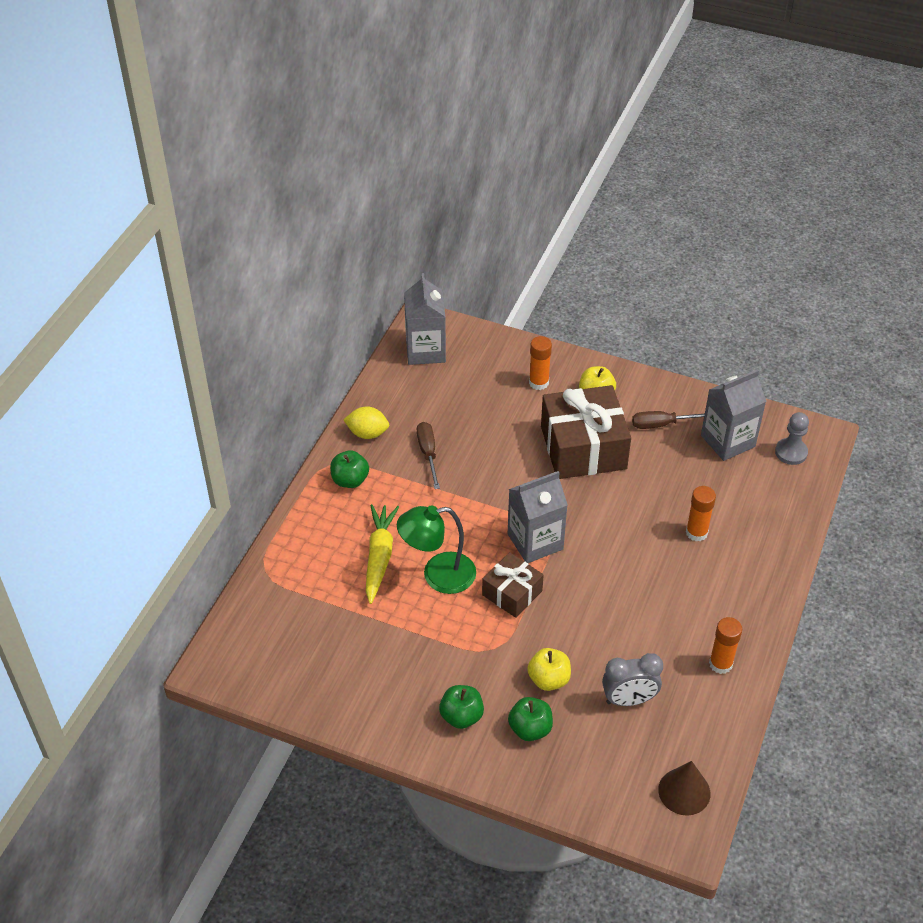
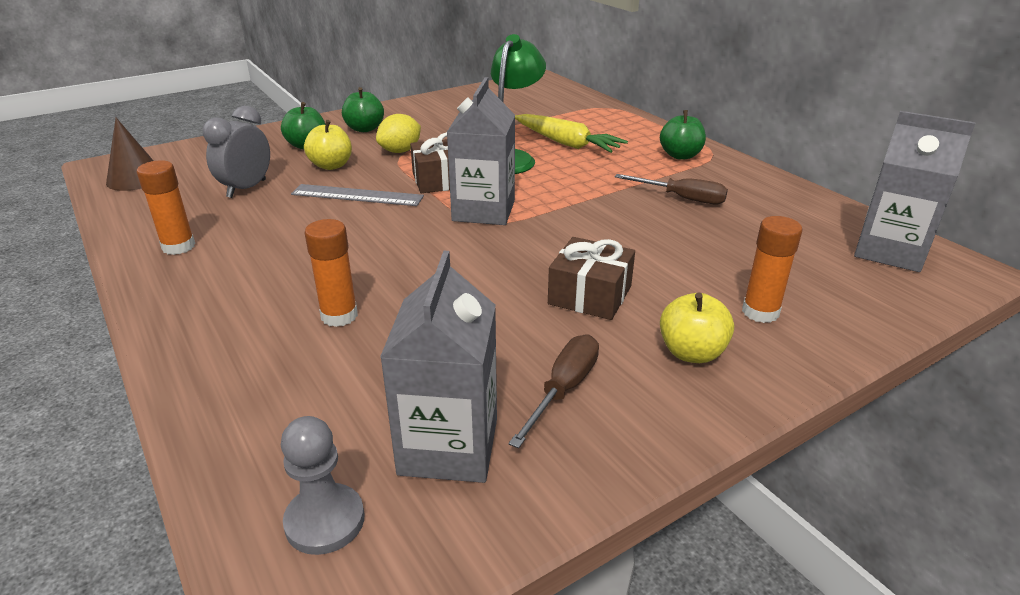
camera: 125 degrees right, 15 degrees down
yellow lemon [344,406,390,439] -> yellow lemon moved to [376,114,421,153]
brown gift [541,385,631,479] -> brown gift [548,237,635,320], size x0.55
none -> grey ruler [291,184,424,206]

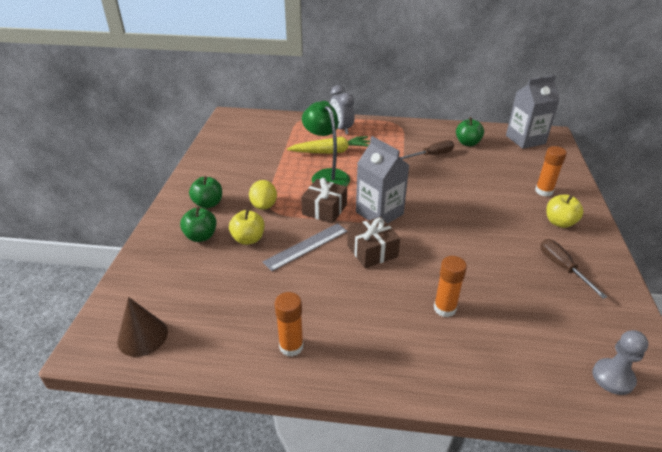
camera: 50 degrees left, 5 degrees up
grey clock [203,106,270,198] -> grey clock moved to [330,85,355,134]
grey carton [380,251,497,483] -> none
brown gift [548,237,635,320] -> brown gift moved to [347,217,400,268]
green apple [660,110,706,160] -> green apple moved to [456,117,484,146]

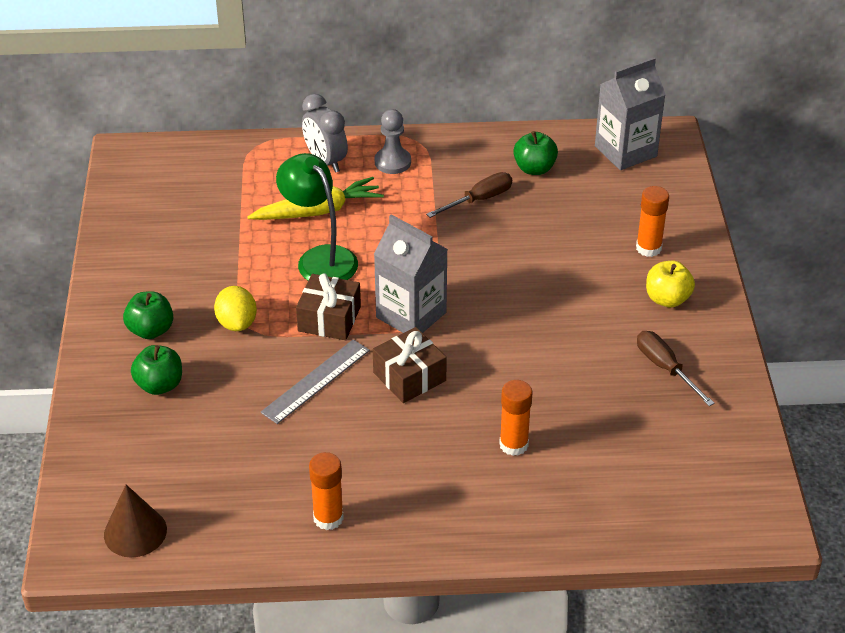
camera: 10 degrees left, 5 degrees up
yellow apple [229,209,265,245] -> none
grey pawn [592,330,649,395] -> grey pawn moved to [375,109,411,174]

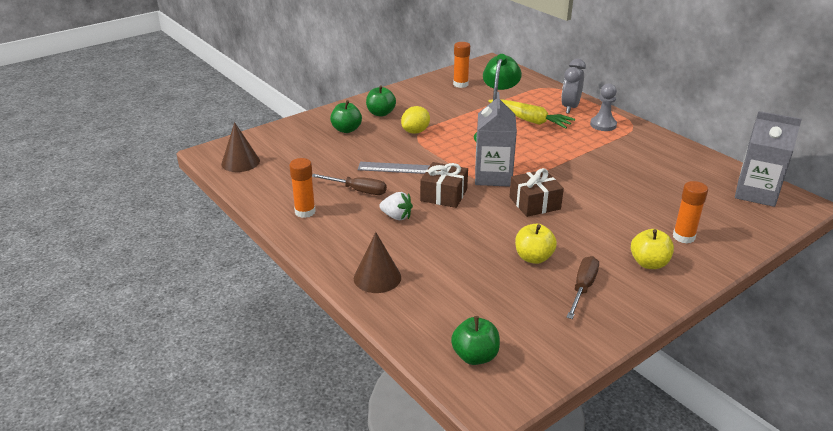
camera: 55 degrees right, 10 degrees down
brown gift [296,273,361,340] -> brown gift moved to [509,168,564,217]
brown screwdriver [426,172,512,218] -> brown screwdriver moved to [312,174,387,195]
orange glue stick [499,380,533,456] -> orange glue stick moved to [453,42,470,88]
green apple [513,131,558,175] -> green apple moved to [451,316,500,365]
none -> brown cone [354,232,401,293]
none -> white strawberry [379,192,413,220]
none -> yellow apple [515,224,557,264]

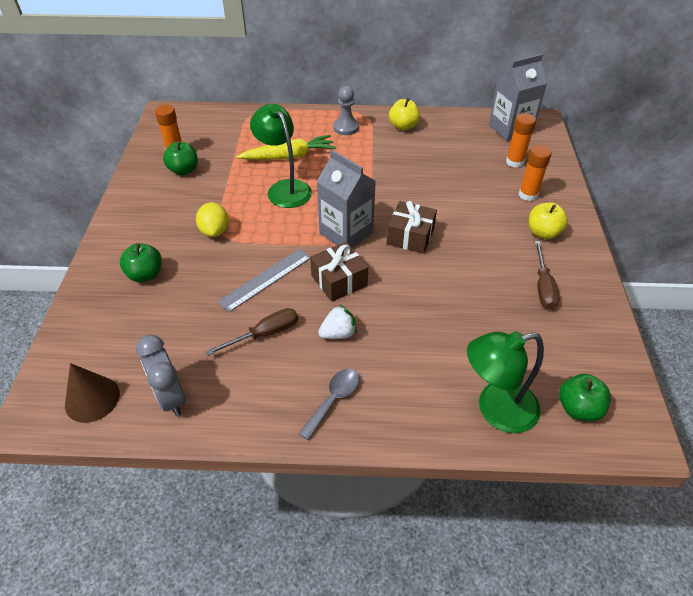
camera: 50 degrees left, 15 degrees up
orange glue stick [289,158,316,218] -> orange glue stick moved to [506,113,536,168]
brown cone [354,232,401,293] -> none
green apple [366,85,396,117] -> green apple moved to [163,141,198,175]
yellow apple [515,224,557,264] -> yellow apple moved to [389,98,420,131]
grey clock [561,59,586,114] -> grey clock moved to [136,335,186,416]
brown screwdriver [566,256,599,319] -> brown screwdriver turned 150 degrees counterclockwise [534,241,560,309]
none -> grey spoon [299,369,359,440]
none -> green lamp [467,331,544,433]

